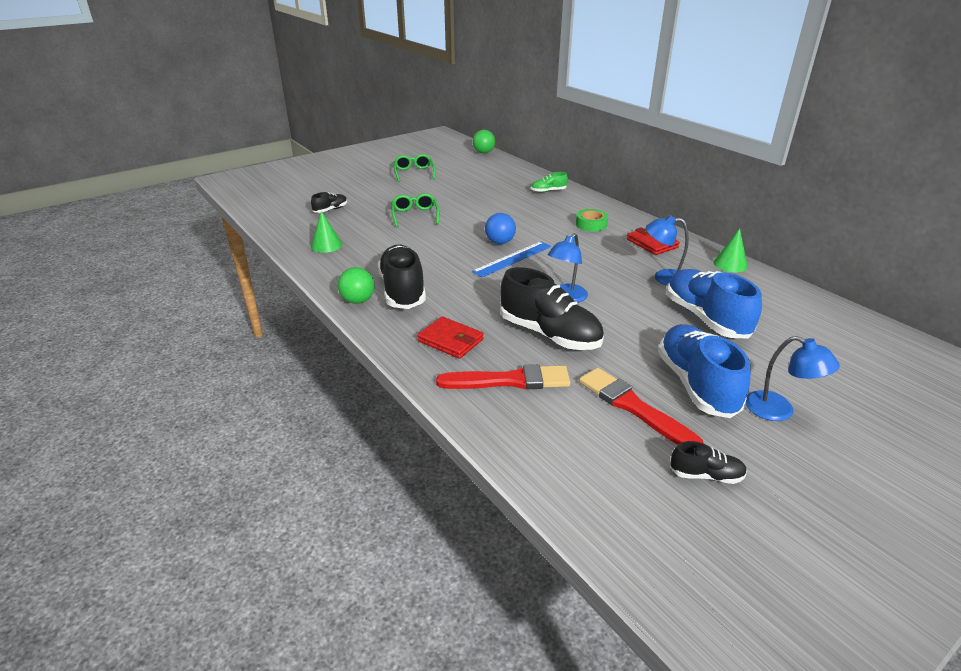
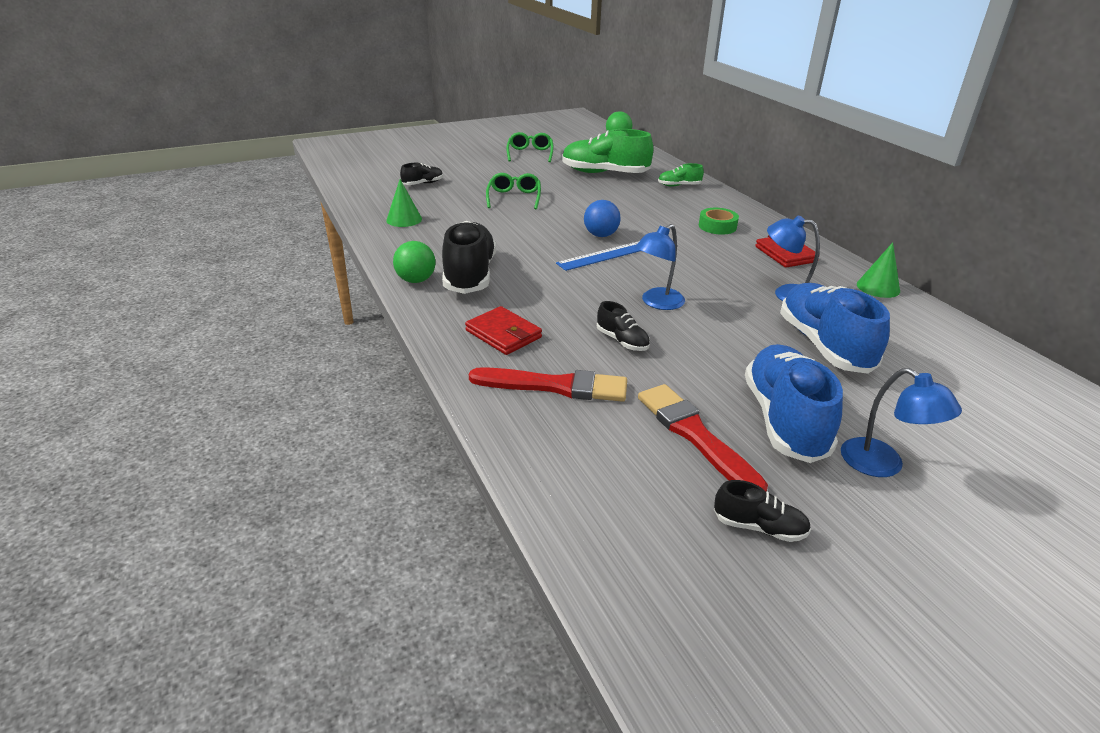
camera: 10 degrees right, 0 degrees up
black shoe [500,267,604,350] -> black shoe [597,301,650,351], size x0.48
none -> green shoe [562,129,653,173]

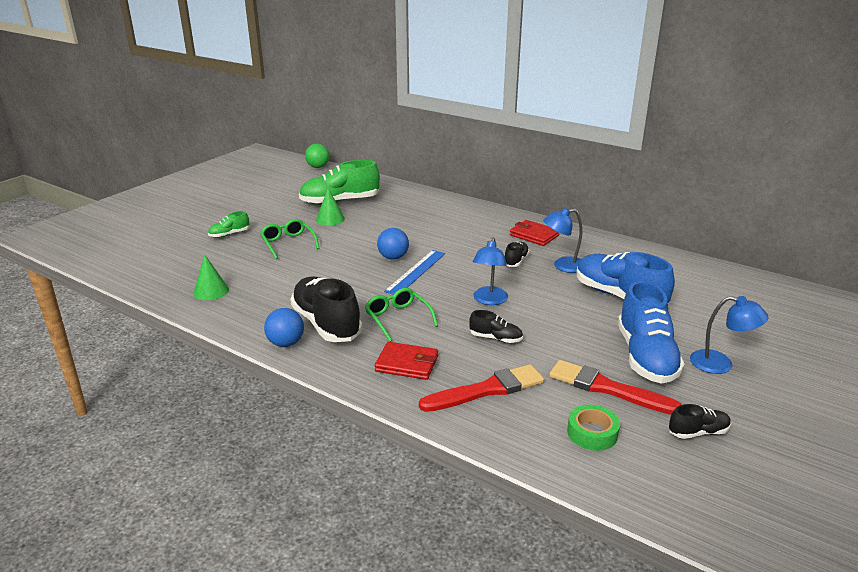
camera: 30 degrees left, 5 degrees down
green ball [393,241,436,283] -> blue ball [264,308,304,347]
black shoe [400,163,443,185] -> black shoe moved to [505,242,530,267]
green glasses [506,132,554,162] -> green glasses moved to [365,288,438,342]
green shoe [658,163,704,187] -> green shoe moved to [208,211,249,238]
green tape [699,208,739,235] -> green tape moved to [567,405,620,451]
blue shoe [745,344,843,463] -> blue shoe turned 150 degrees counterclockwise [618,281,685,384]
green cone [857,242,900,298] -> green cone moved to [316,188,345,225]

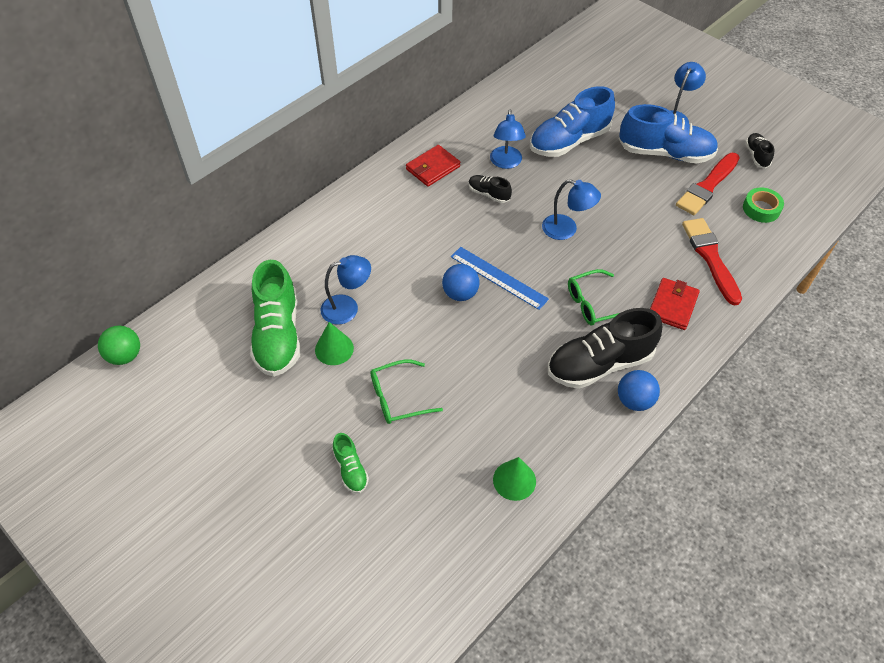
camera: 80 degrees left, 25 degrees up
black shoe [469,310,523,343] -> none
none -> blue lamp [320,255,371,325]

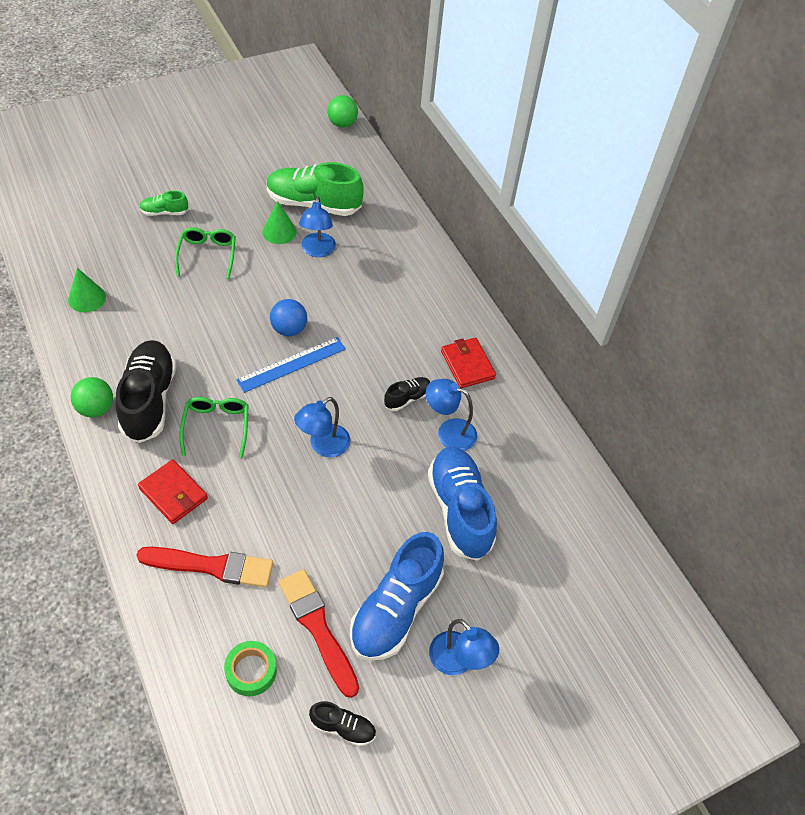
camera: 105 degrees right, 0 degrees up
blue ball [618,370,660,411] -> green ball [71,377,113,417]

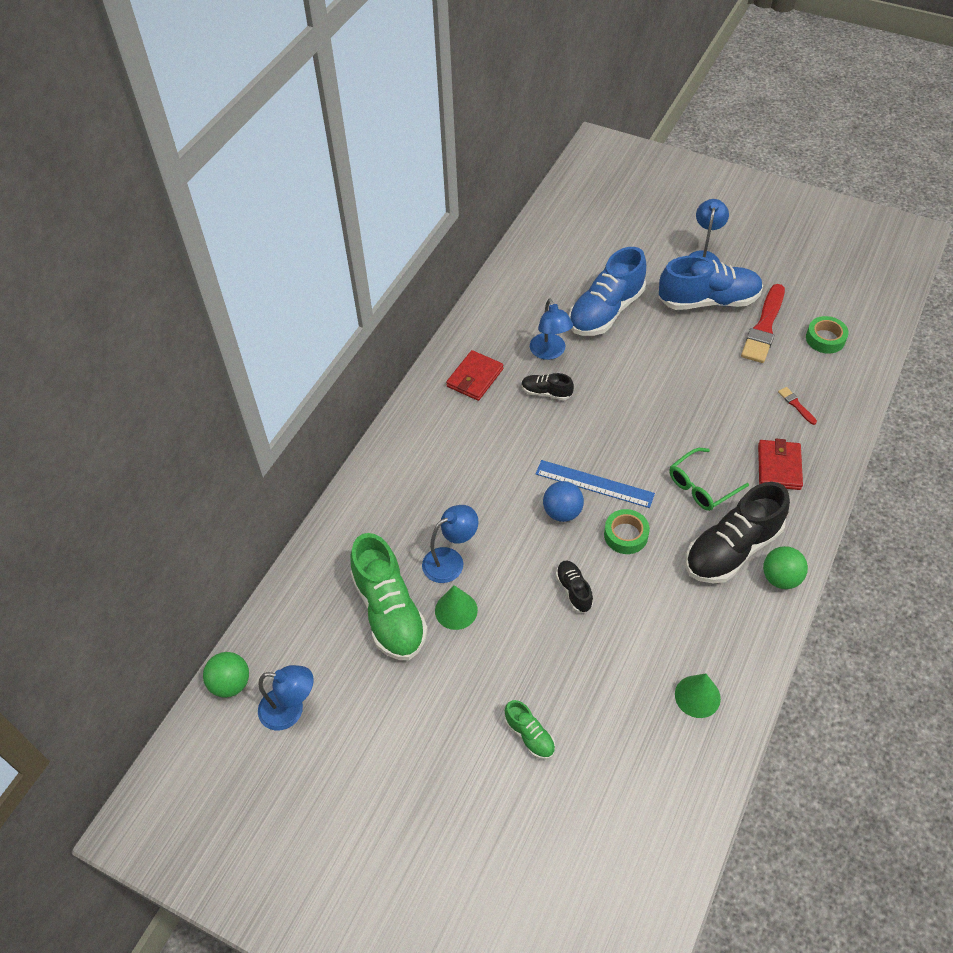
camera: 120 degrees left, 0 degrees up
red brush [136,547,273,587] -> red brush [778,387,817,425], size x0.44
green glasses [175,227,236,279] -> none
blue lamp [294,397,351,457] -> blue lamp moved to [258,665,314,730]
black shoe [309,701,376,746] -> black shoe moved to [556,560,593,613]
none -> green tape [604,509,650,554]

